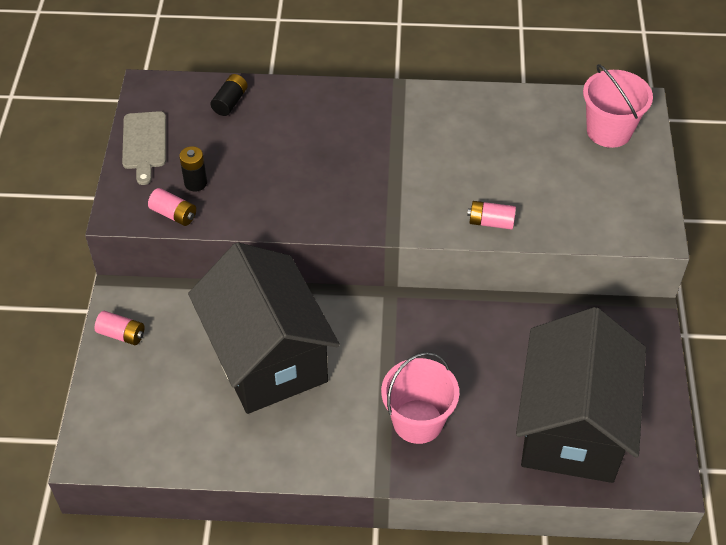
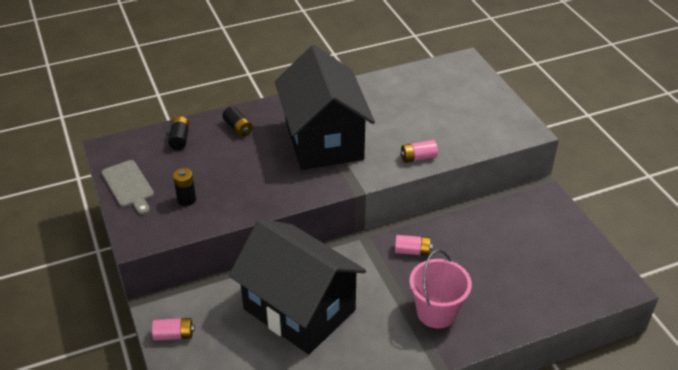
camera: 25 degrees left, 10 degrees down
pink battery [148,188,196,226] -> pink battery moved to [395,235,433,256]
black house [516,307,646,483] -> black house moved to [275,45,375,170]
pink bucket [583,64,653,148] -> none
none -> black battery [222,106,253,137]

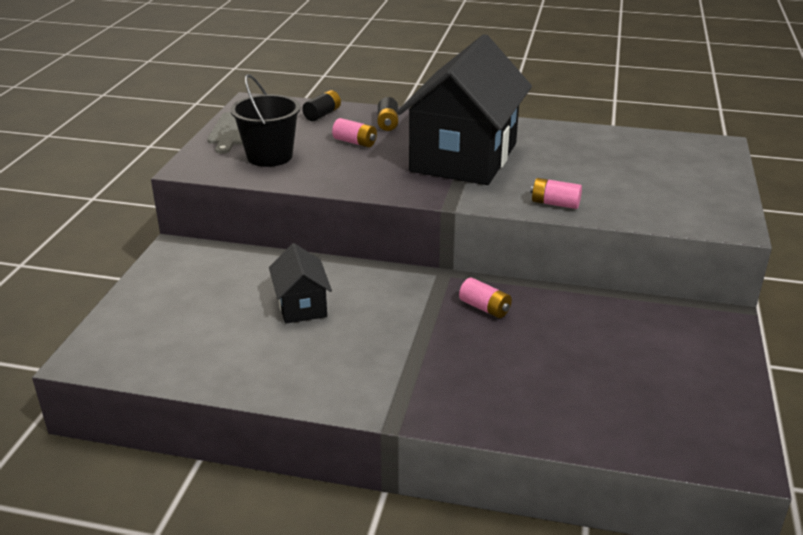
camera: 35 degrees right, 10 degrees down
pink battery [152,318,195,341] -> pink battery moved to [332,118,377,148]
black battery [173,168,196,206] -> black bucket [230,74,301,167]
black house [229,219,366,354] -> black house [269,243,332,324], size x0.46
pink bucket [409,250,472,328] -> none

